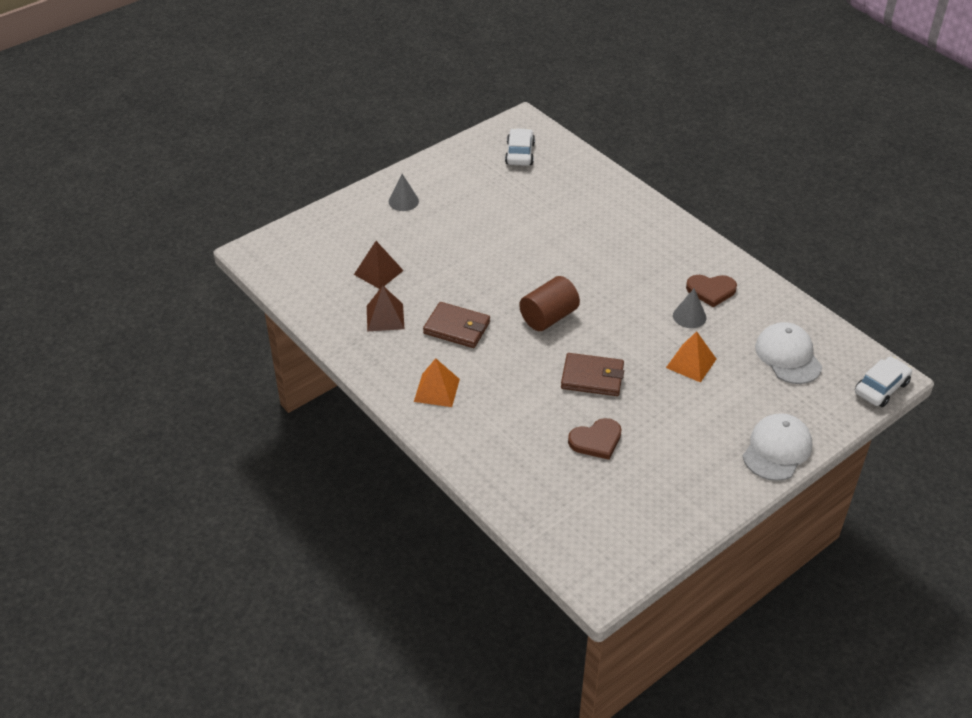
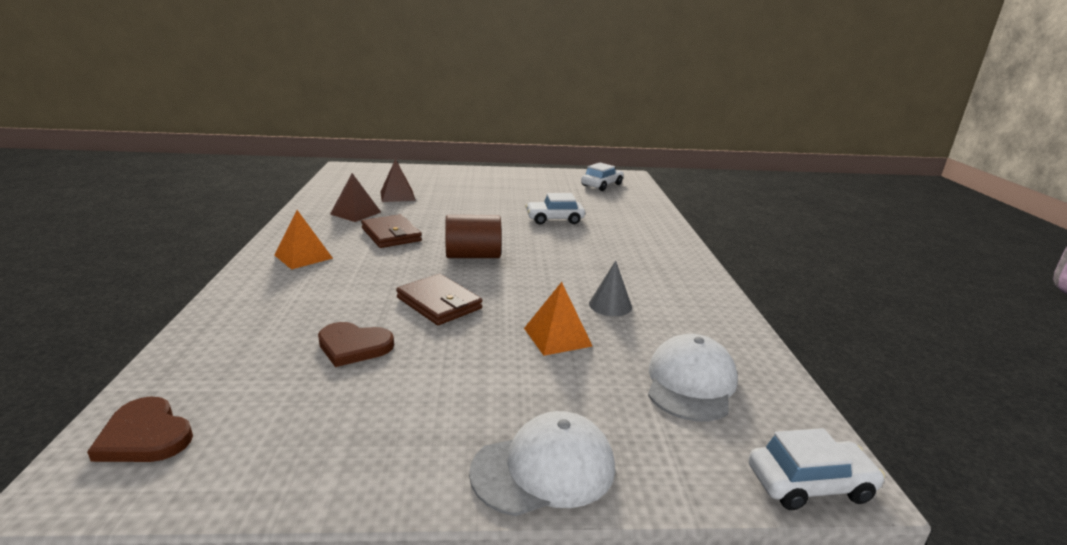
camera: 35 degrees right, 20 degrees down
grey cone [389,174,419,211] -> none
brown heart [686,275,737,307] -> brown heart moved to [87,396,193,462]
none -> white car [526,193,585,224]

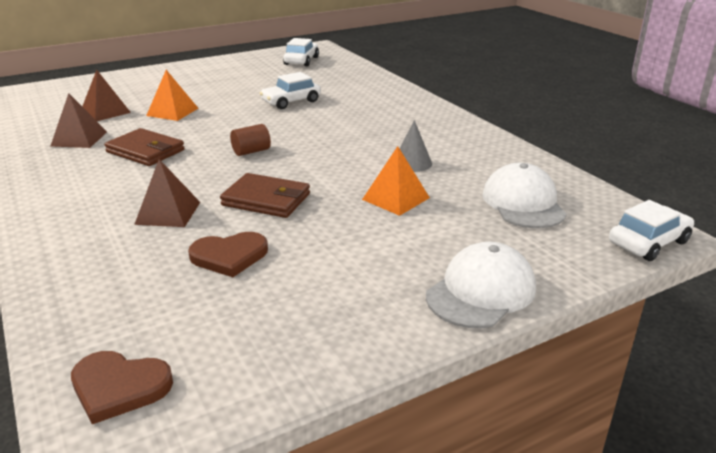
camera: 25 degrees left, 5 degrees up
orange pyramid [274,210,333,270] -> orange pyramid moved to [146,70,198,121]
brown cylinder [445,215,501,258] -> brown cylinder [230,124,271,156], size x0.59
none -> brown pyramid [134,159,200,227]

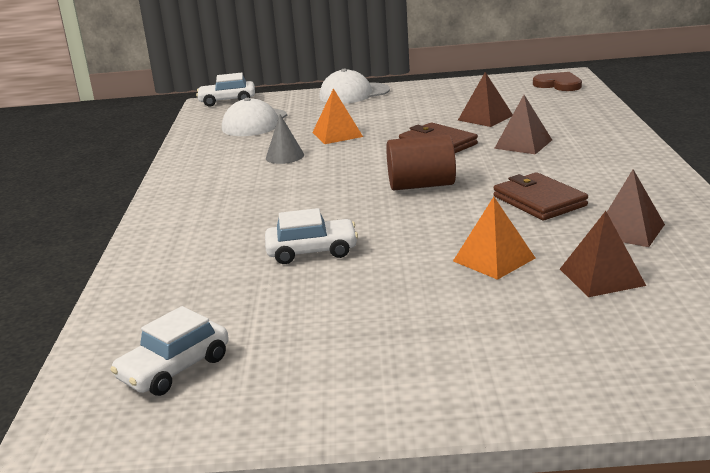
camera: 150 degrees left, 5 degrees down
brown heart [188,232,268,277] -> brown pyramid [458,72,513,127]
brown cylinder [230,124,271,156] -> brown cylinder [386,134,456,190], size x1.69

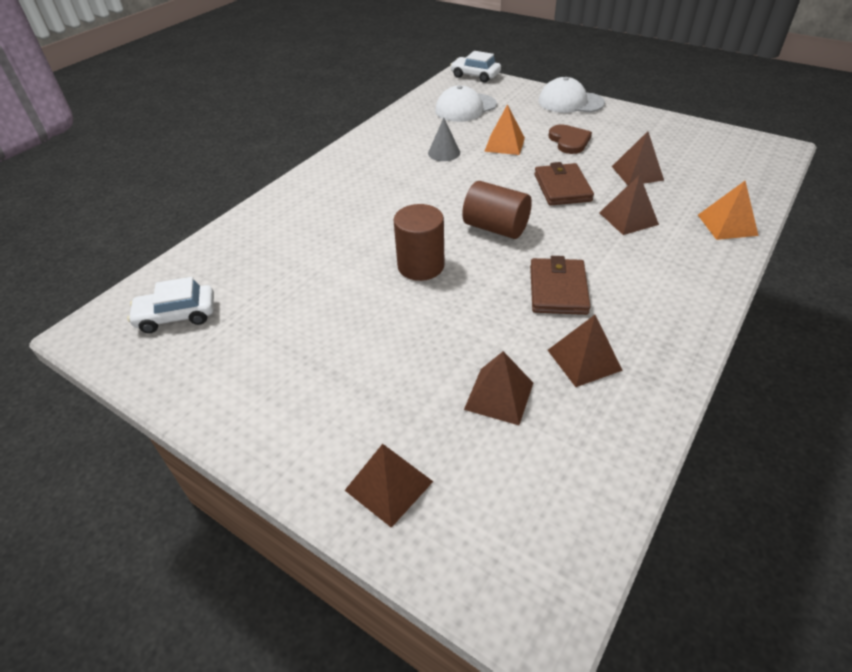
camera: 35 degrees right, 20 degrees up
white car [265,208,358,264] -> none
orange pyramid [453,197,535,280] -> orange pyramid moved to [698,181,759,240]
brown heart [533,72,582,91] -> brown heart moved to [549,124,592,154]
none -> brown pyramid [345,444,433,528]
none -> brown cylinder [394,204,445,281]

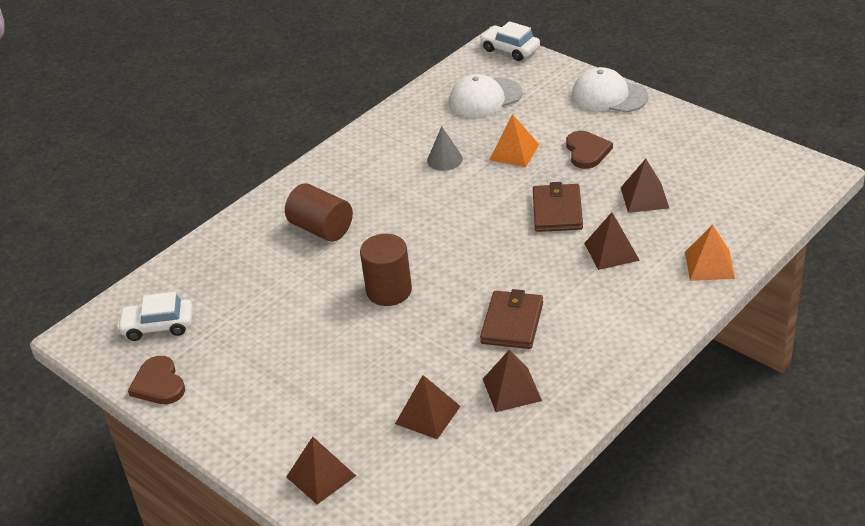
camera: 10 degrees right, 5 degrees down
brown cylinder [462,181,532,239] -> brown cylinder moved to [285,183,353,242]
none -> brown heart [128,356,185,404]

